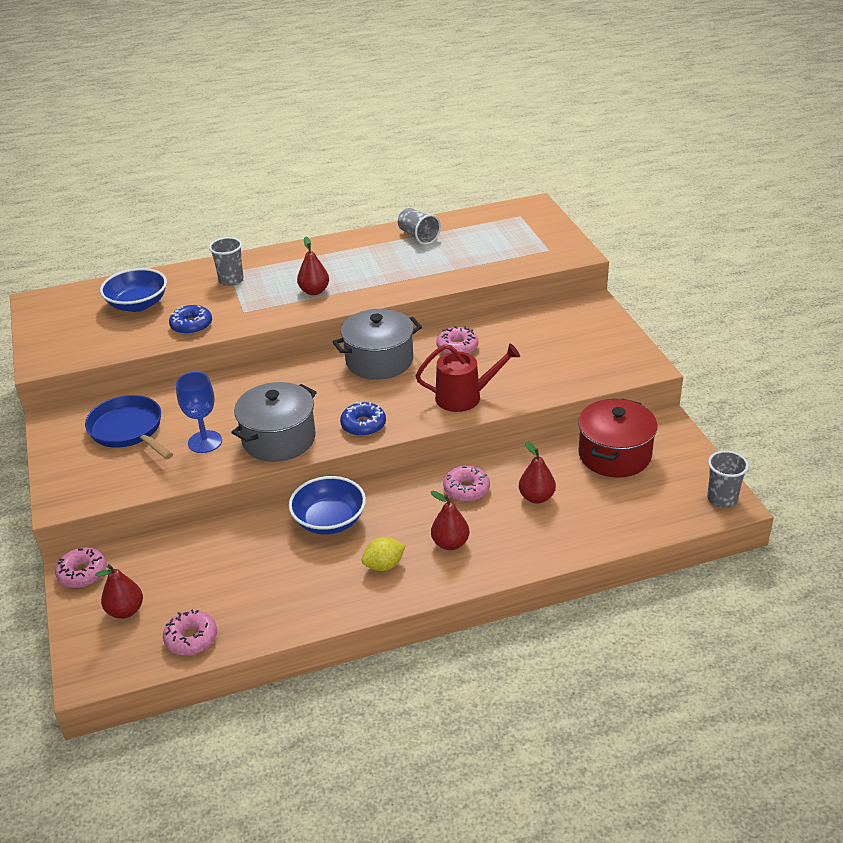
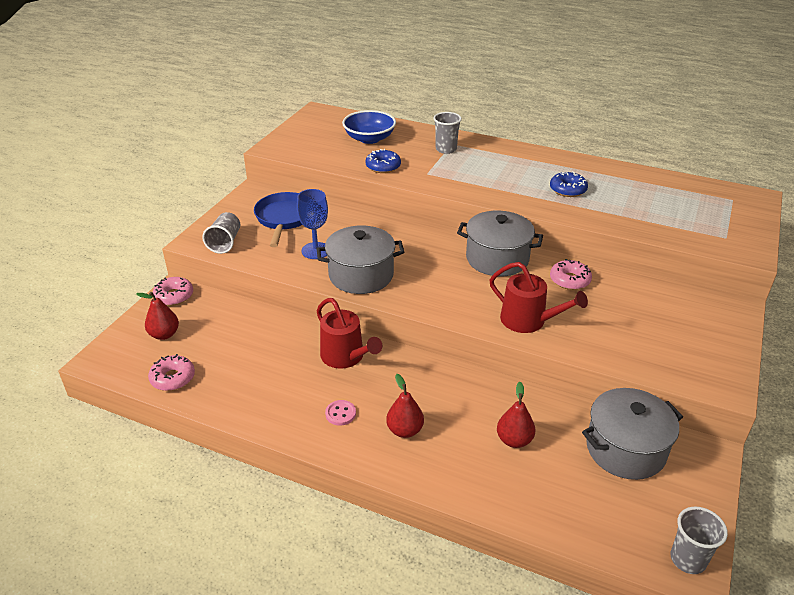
camera: 40 degrees right, 0 degrees up
blue bowl [289,476,366,535] -> red watering can [317,298,382,369]
red pear [297,236,329,295] -> none
blue donut [340,402,386,436] -> blue donut moved to [550,171,588,197]
yellow lemon [361,537,405,571] -> pink button [325,400,356,426]
grey cup [398,208,441,245] -> grey cup moved to [202,212,240,254]
pink donut [443,466,490,502] -> none
red pot [578,398,657,477] -> grey pot [582,388,683,480]

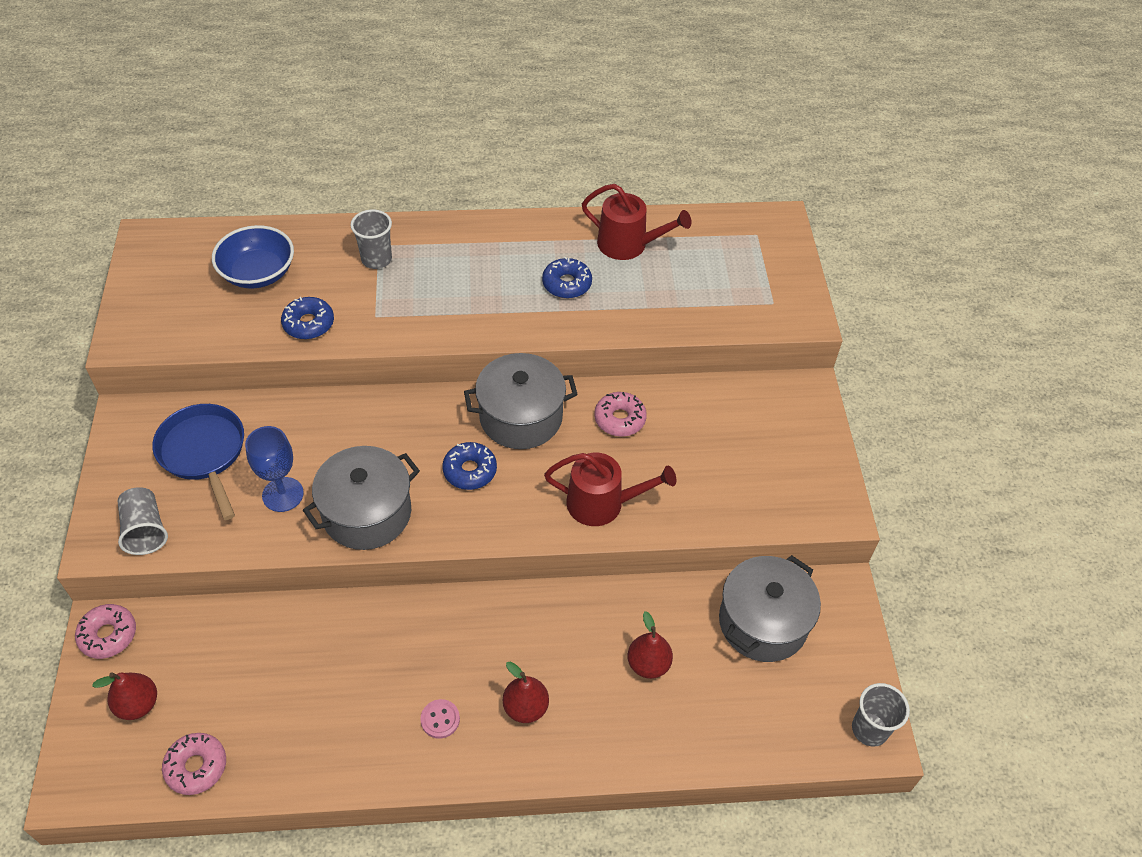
camera: 30 degrees left, 15 degrees up
red watering can [317,298,382,369] -> red watering can moved to [582,184,692,260]
none -> blue donut [442,442,497,490]

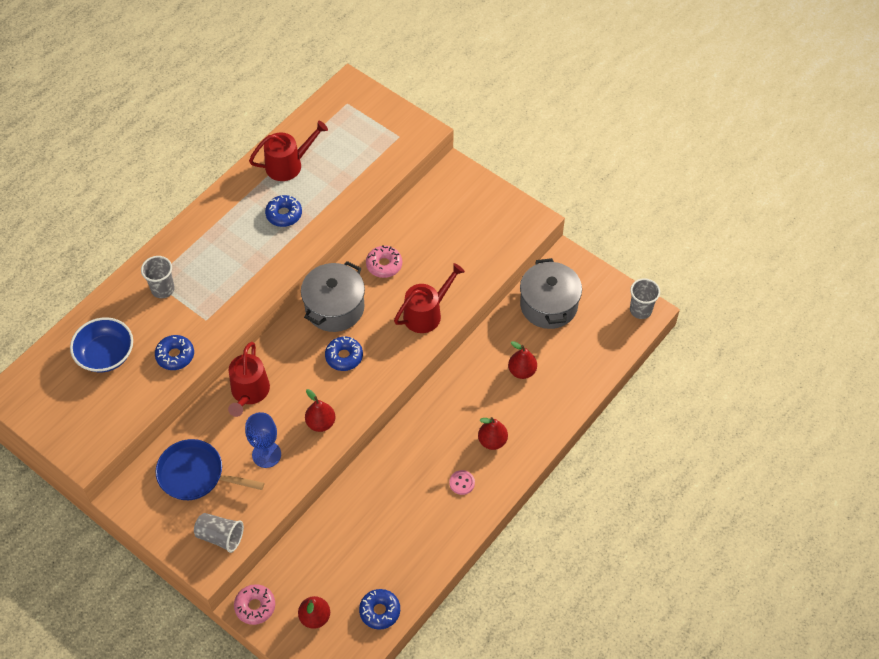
camera: 45 degrees left, 5 degrees up
pink donut [162,733,226,795] -> blue donut [359,589,400,630]
grey pot [303,446,420,550] -> red pear [305,389,335,432]
none -> red watering can [228,342,270,417]

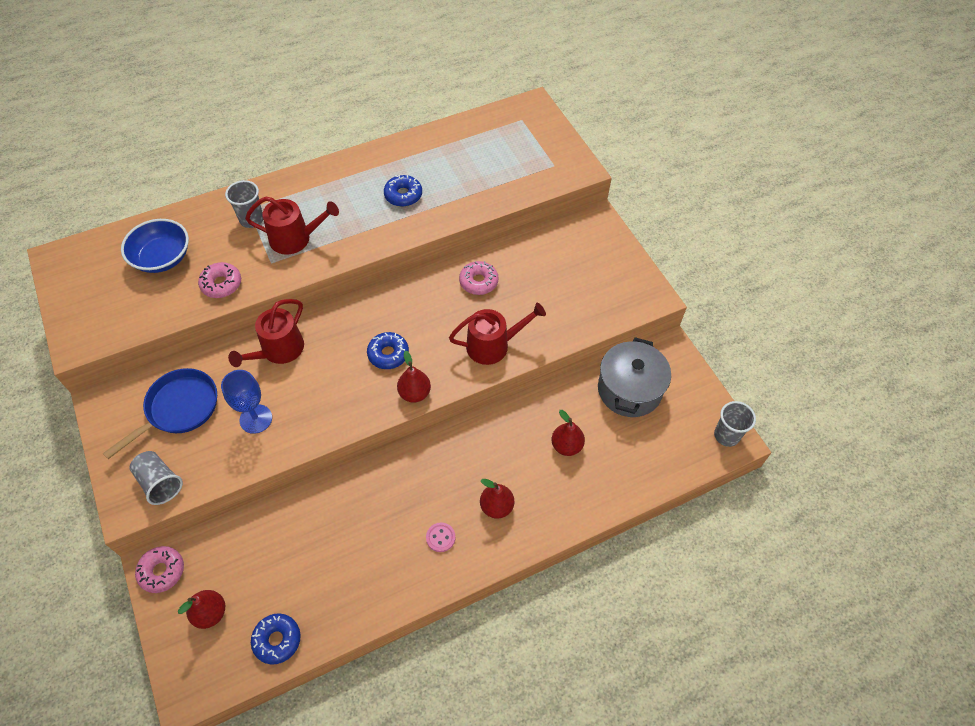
camera: 25 degrees right, 0 degrees up
blue donut [155,335,194,370] -> pink donut [198,262,241,298]
blue pan [156,439,264,500] -> blue pan turned 90 degrees clockwise [103,368,217,459]
red watering can [249,121,328,181] -> red watering can moved to [245,197,339,255]
grey pot [301,261,365,332] -> none
red pear [305,389,335,432] -> red pear moved to [397,350,431,402]

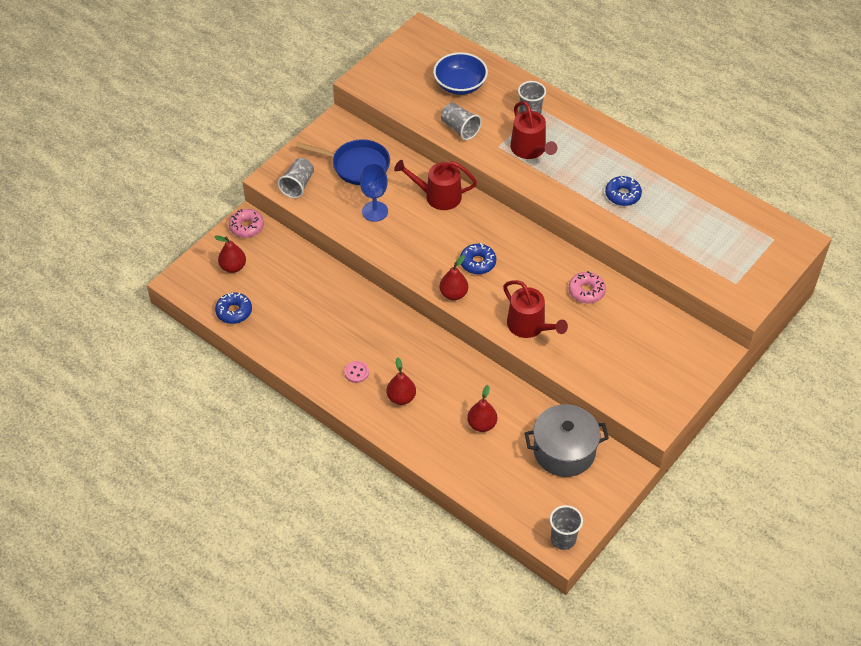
camera: 65 degrees right, 5 degrees down
pink donut [198,262,241,298] -> grey cup [441,103,482,140]

